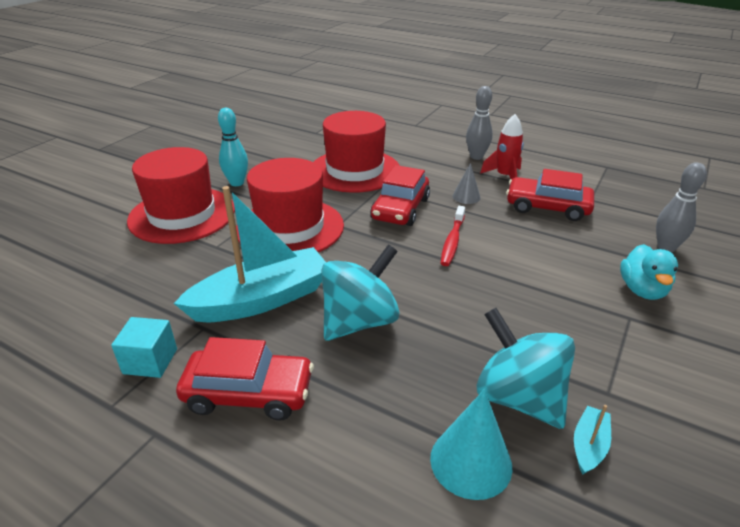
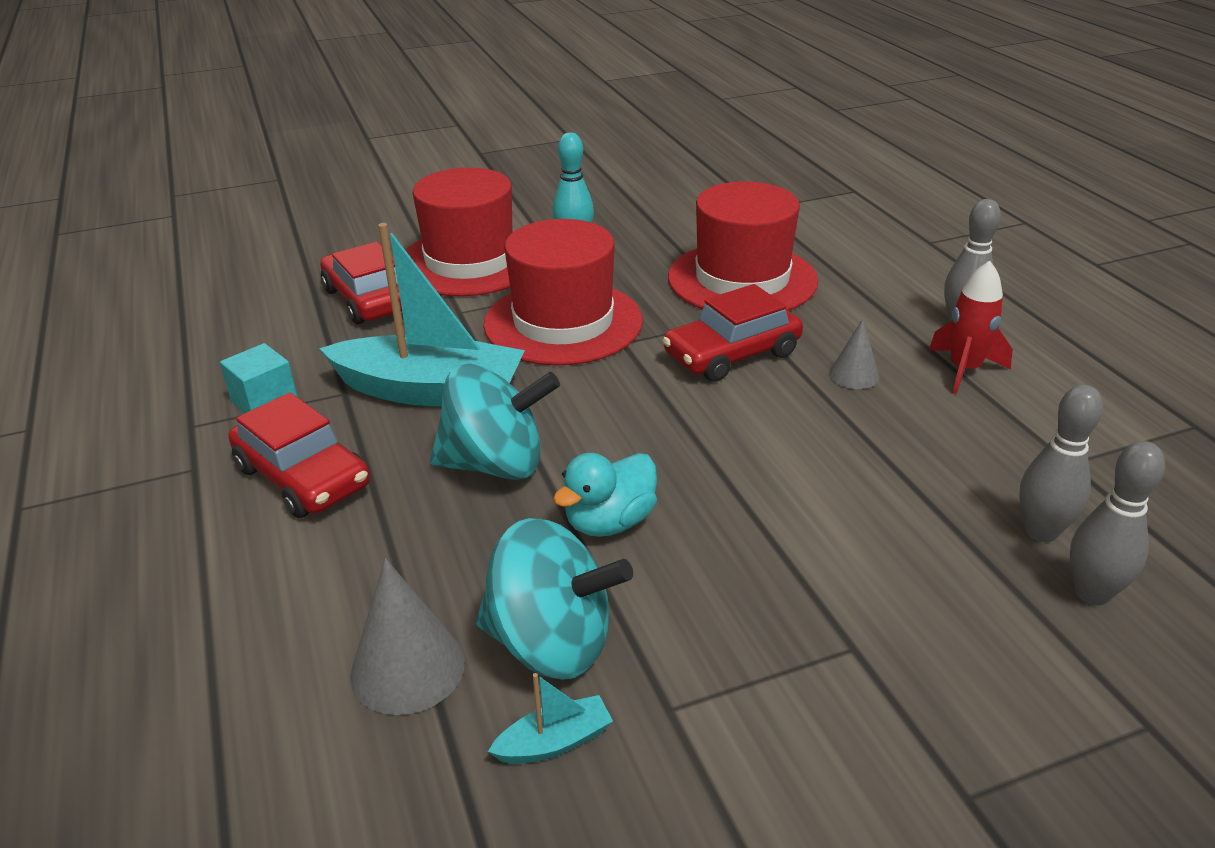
camera: 40 degrees right, 0 degrees up
turquoise cone [430,389,513,500] -> grey cone [350,558,465,715]
red toothbrush [441,206,465,266] -> none
turquoise spinning top [476,308,575,429] -> turquoise spinning top turned 105 degrees clockwise [476,518,633,680]
red car [506,169,594,221] -> red car moved to [320,242,402,325]
turquoise duck [620,244,678,300] -> turquoise duck moved to [553,453,657,537]
none -> grey bowling pin [1019,385,1103,542]

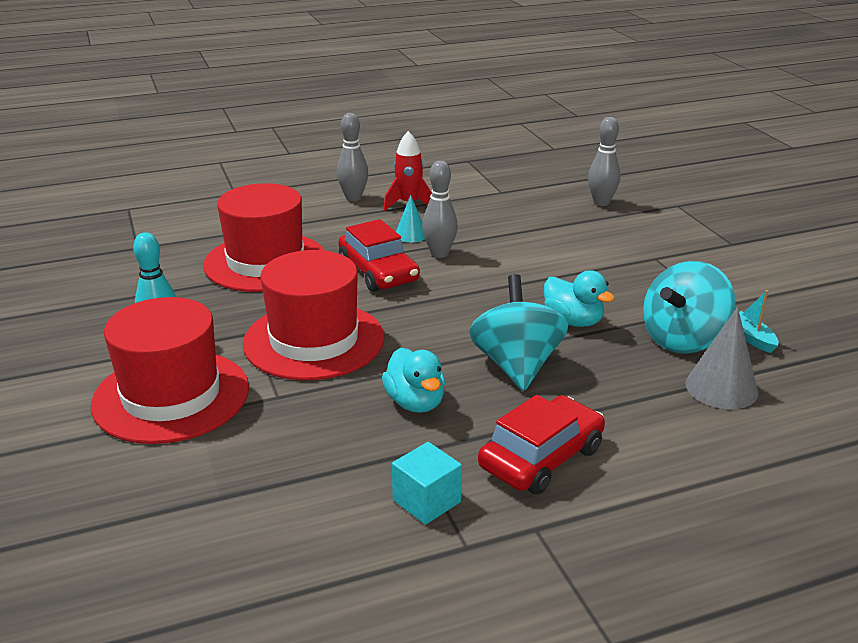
camera: 90 degrees left, 5 degrees down
turquoise boat [319,223,525,407] -> turquoise duck [382,348,445,413]
red car [320,242,402,325] -> none
turquoise spinning top [476,518,633,680] -> turquoise spinning top turned 150 degrees counterclockwise [643,261,735,354]
grey cone [829,319,879,389] -> turquoise cone [396,195,425,243]
grey bowling pin [1019,385,1103,542] -> grey bowling pin moved to [422,161,458,258]

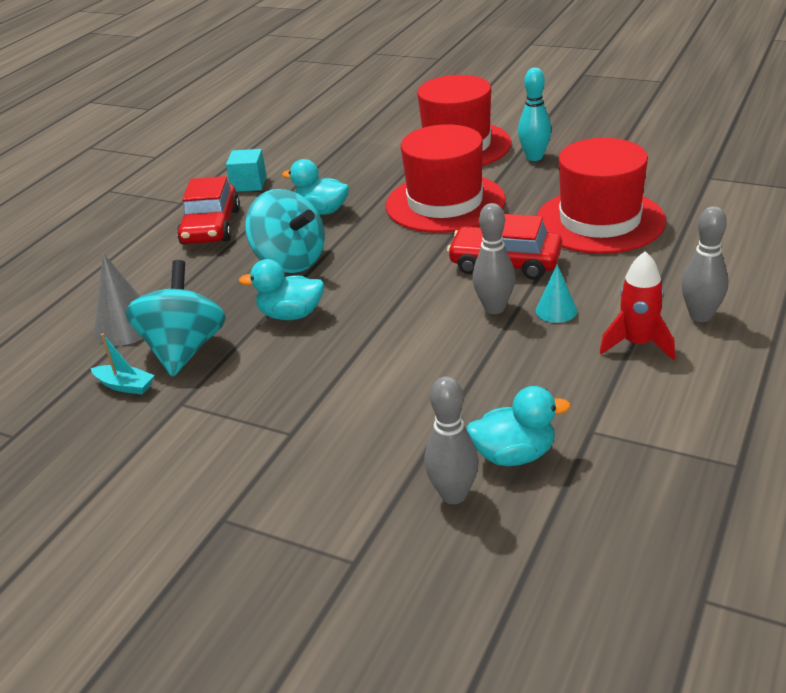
camera: 140 degrees right, 5 degrees up
none -> turquoise duck [467,386,571,466]

